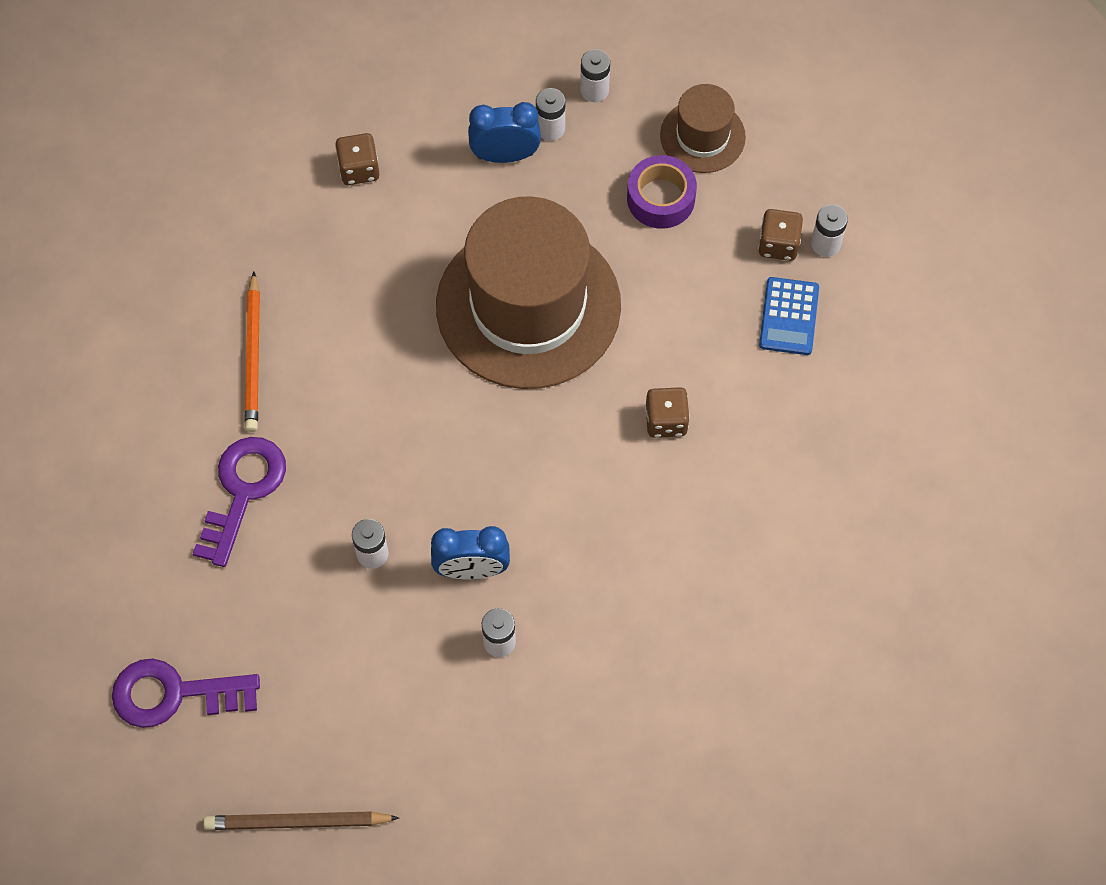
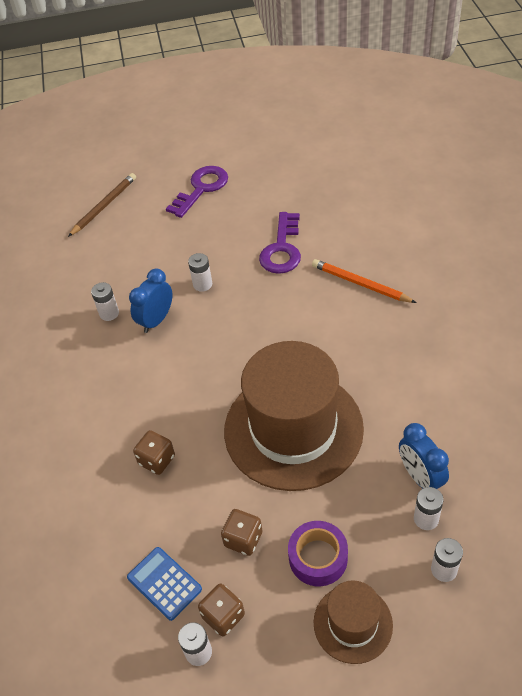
camera: 130 degrees right, 15 degrees down
purple key [193,437,286,567] -> purple key turned 45 degrees clockwise [259,212,301,274]
brown dice [335,133,379,185] -> brown dice moved to [221,509,263,556]
blue clock [468,102,541,163] -> blue clock turned 120 degrees clockwise [399,423,449,489]

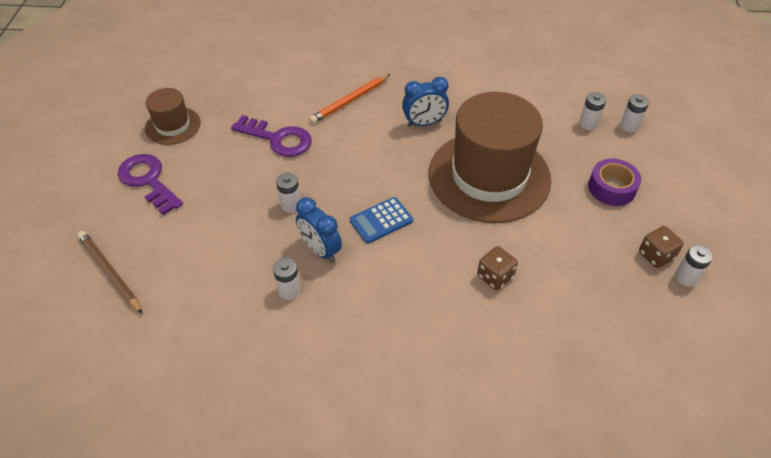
camera: 80 degrees left, 0 degrees up
blue calculator [127,547,202,621] -> blue calculator moved to [350,197,413,244]
brown dice [221,509,263,556] -> none
brown hat [313,580,393,664] -> brown hat moved to [145,88,201,145]
blue clock [399,423,449,489] -> blue clock moved to [402,77,449,127]

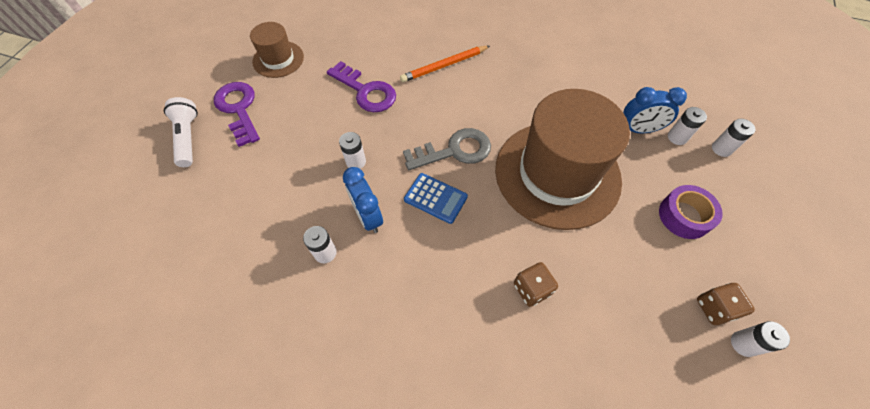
camera: 15 degrees right, 10 degrees up
brown pencil [77,231,143,314] -> none
blue calculator [350,197,413,244] -> blue calculator turned 135 degrees counterclockwise [404,173,468,224]
blue clock [402,77,449,127] -> blue clock moved to [623,87,687,133]
none -> white flashlight [164,97,198,167]
none -> grey key [403,128,491,170]

